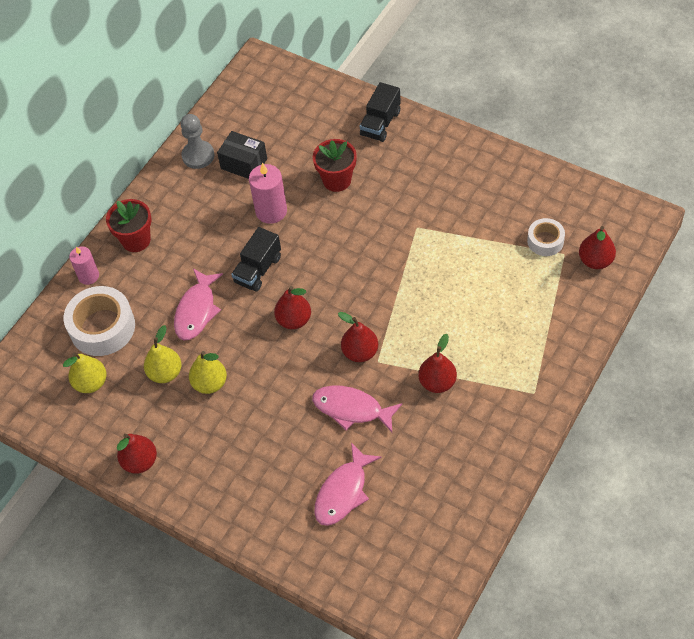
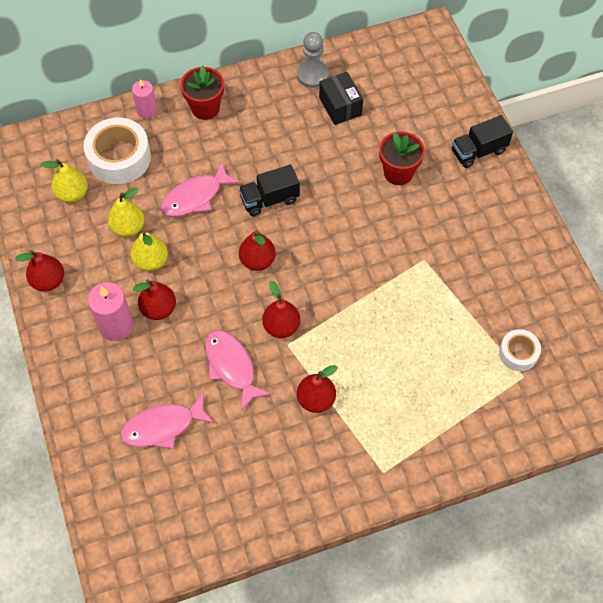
camera: 35 degrees right, 5 degrees up
pink candle [249,163,287,224] -> pink candle moved to [88,282,133,341]
red pear [579,226,616,269] -> red pear moved to [133,279,176,320]

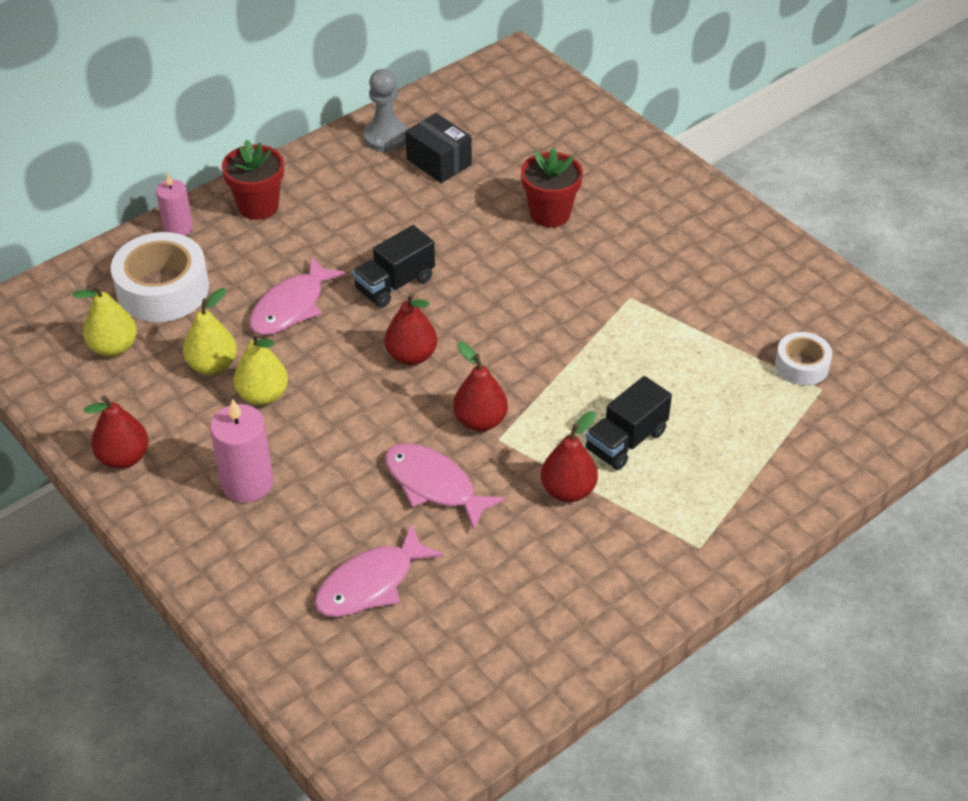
camera: 20 degrees left, 15 degrees down
red pear [133,279,176,320] -> none
black truck [452,115,513,168] -> black truck moved to [585,376,672,470]

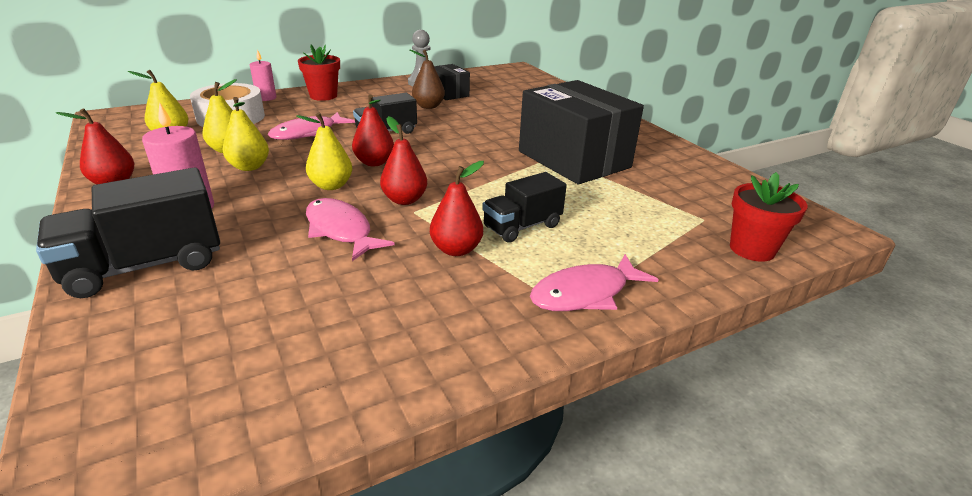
camera: 10 degrees right, 15 degrees down
pink fish [314,523,444,617] -> pink fish moved to [530,254,659,311]
red flower pot [521,148,583,227] -> red flower pot moved to [730,172,807,262]
white tape [775,332,832,386] -> none
none -> black truck [36,168,220,298]
none -> yellow pear [297,113,352,190]
none -> brown pear [409,49,445,109]
none -> black box [519,80,644,184]

